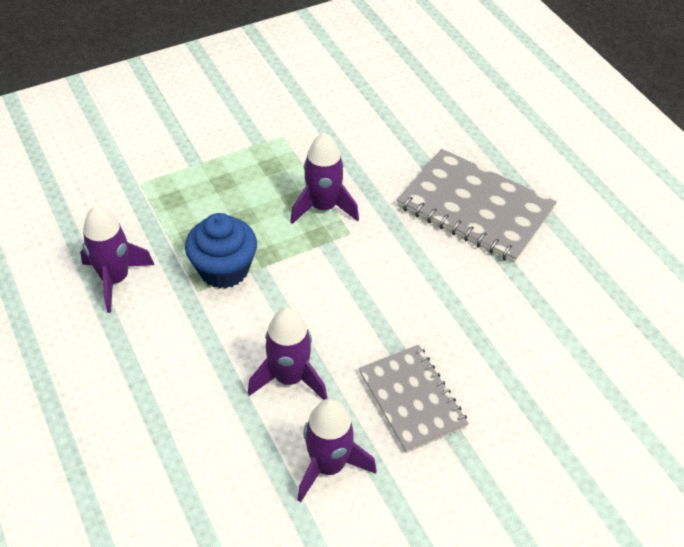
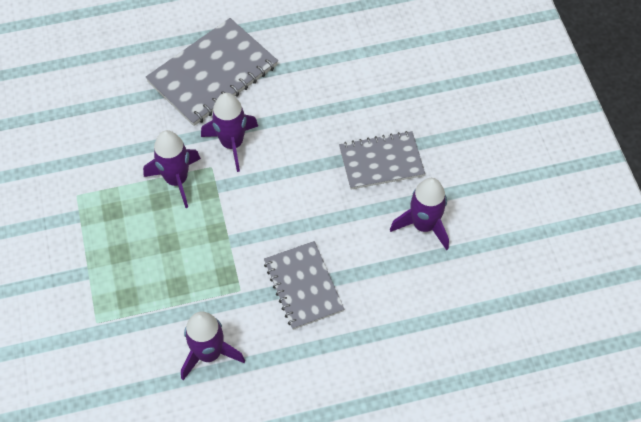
camera: 75 degrees left, 10 degrees up
blue cupcake [185,213,257,289] -> none
purple rocket [248,308,327,400] -> purple rocket moved to [201,93,258,172]
none -> grey notebook [264,241,344,330]

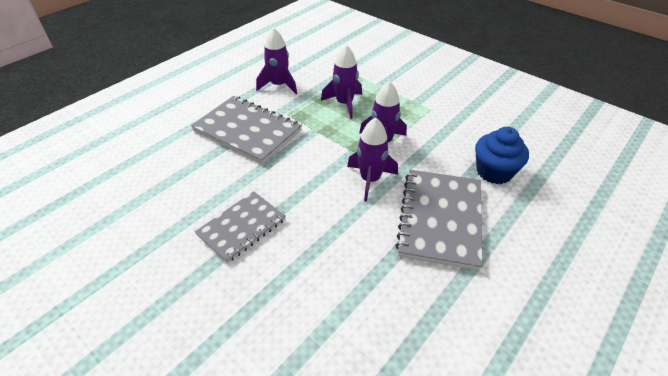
camera: 145 degrees right, 15 degrees down
grey notebook [264,241,344,330] -> grey notebook [191,96,302,164], size x1.52
purple rocket [390,178,449,250] -> purple rocket moved to [321,45,362,119]
none -> blue cupcake [475,127,529,184]

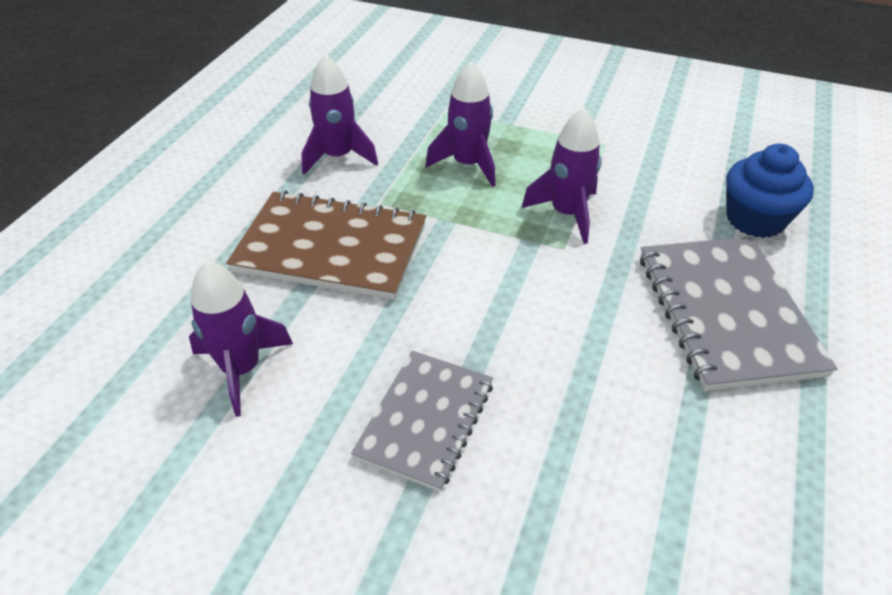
camera: 20 degrees left, 0 degrees up
grey notebook [191,96,302,164] -> brown notebook [226,191,426,300]
purple rocket [347,117,398,202] -> purple rocket moved to [189,261,293,417]

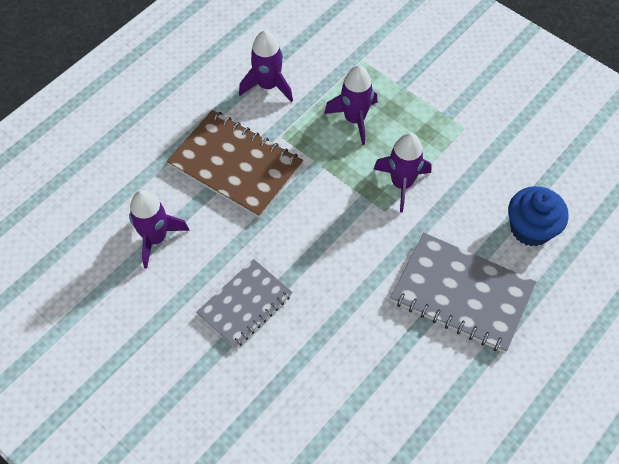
camera: 20 degrees right, 15 degrees up
grey notebook [640,237,838,391] -> grey notebook turned 75 degrees counterclockwise [390,233,536,353]

